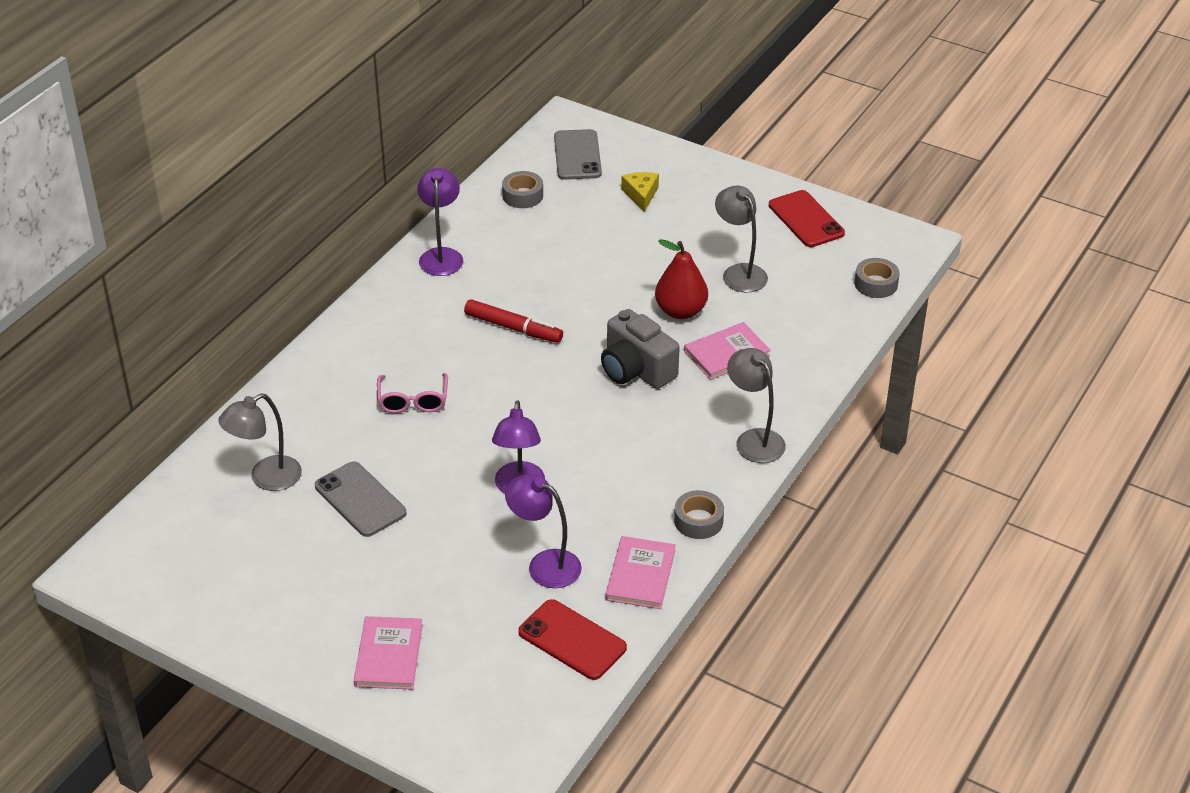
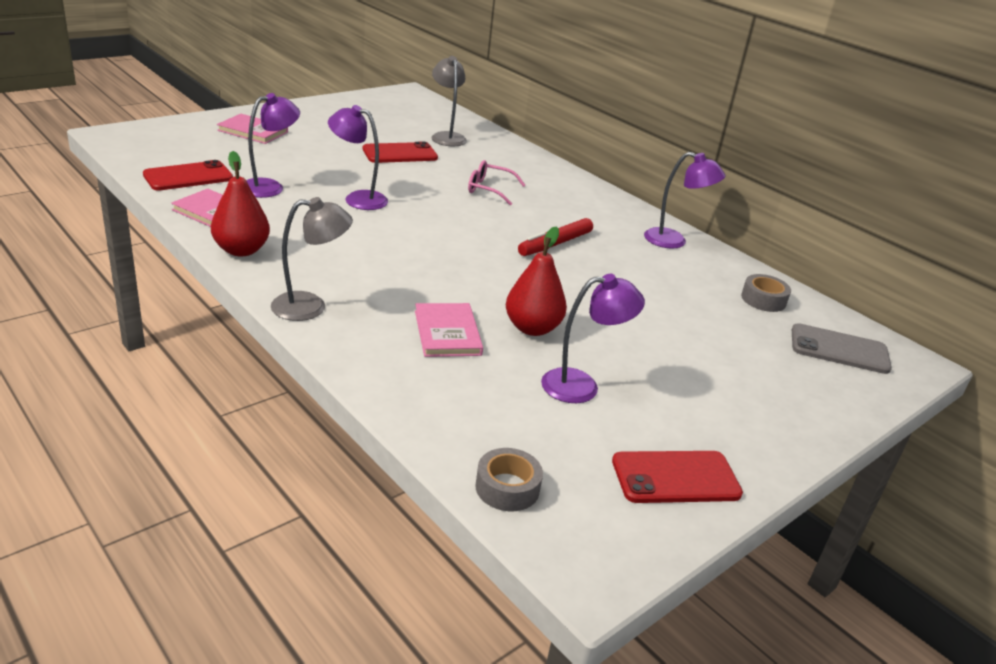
camera: 105 degrees right, 10 degrees down
grey phone [315,461,407,537] -> red phone [363,142,438,163]
grey camera [601,309,680,389] -> none
yellow cheese [621,172,659,212] -> none
grey tape [674,490,724,539] -> red pear [211,151,270,256]
grey lamp [715,186,768,293] -> purple lamp [541,274,645,403]

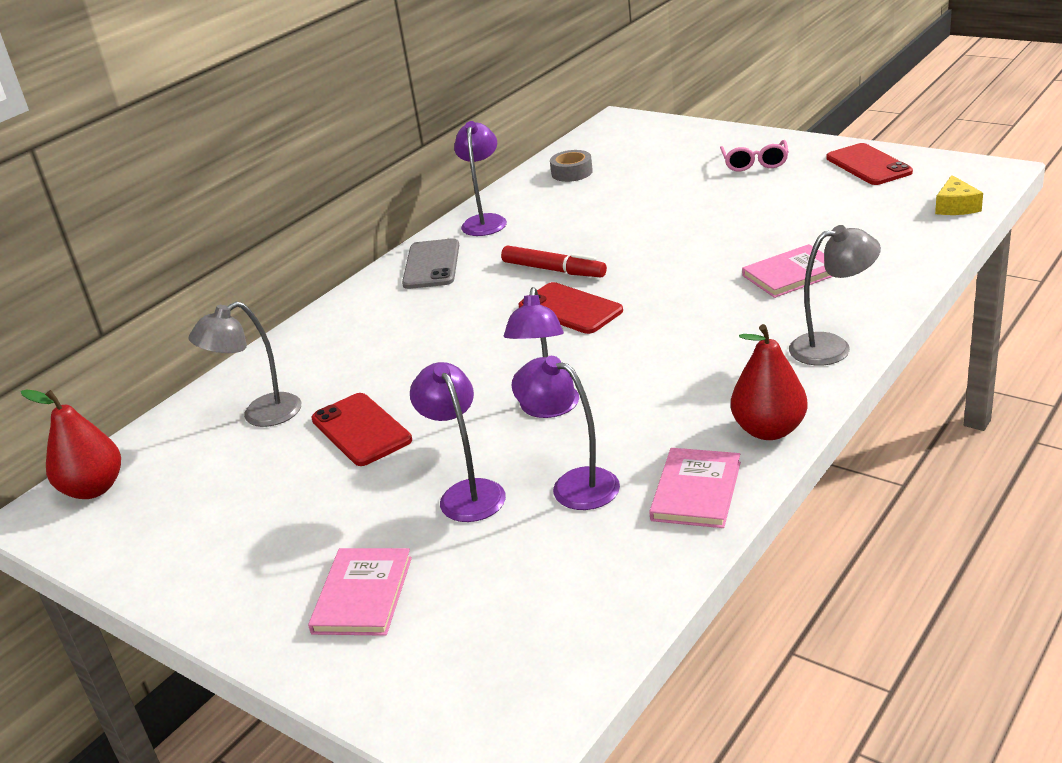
camera: 95 degrees left, 0 degrees up
red phone [143,160,233,191] -> red phone moved to [518,282,623,334]
grey lamp [271,197,353,321] -> grey lamp turned 105 degrees clockwise [789,225,881,366]
pink glasses [468,160,525,206] -> pink glasses moved to [720,140,789,172]
grey tape [475,448,543,511] -> yellow cheese [935,175,983,215]
red pear [506,226,567,336] -> red pear moved to [21,389,121,499]
purple lamp [541,274,645,403] -> purple lamp moved to [410,362,506,522]
grey phone [792,323,892,374] -> grey phone moved to [402,238,459,289]

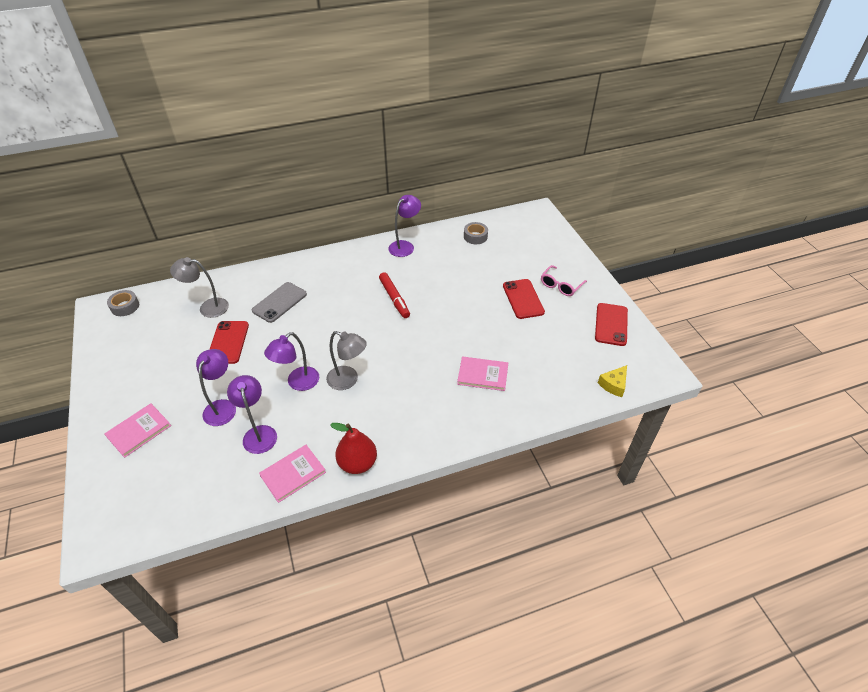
camera: 30 degrees right, 15 degrees up
red pear [21,389,121,499] -> grey tape [107,290,139,316]
grey phone [402,238,459,289] -> grey phone moved to [252,282,307,323]
red phone [518,282,623,334] -> red phone moved to [503,279,545,319]
grey lamp [789,225,881,366] -> grey lamp moved to [326,331,367,390]

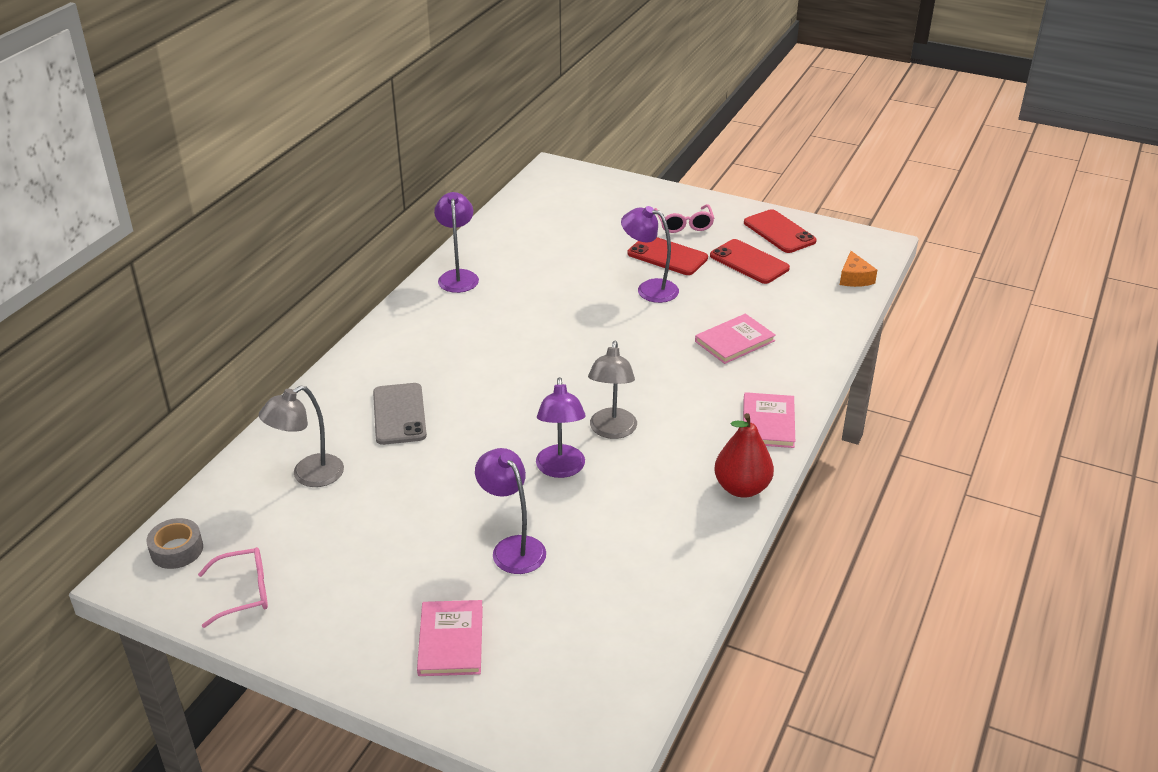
camera: 45 degrees left, 10 degrees down
red phone [209,321,249,364] -> red phone moved to [710,239,790,284]
purple lamp [227,375,277,454] -> purple lamp moved to [621,206,679,303]
pink book [259,445,326,503] -> pink book moved to [743,392,795,448]
grey lamp [326,331,367,390] -> grey lamp turned 120 degrees clockwise [588,341,637,439]
red marker [379,272,410,318] -> none
grey tape [464,222,488,244] -> none
yellow cheese [598,365,627,397] -> orange cheese [840,251,877,287]
none -> pink glasses [198,547,268,628]

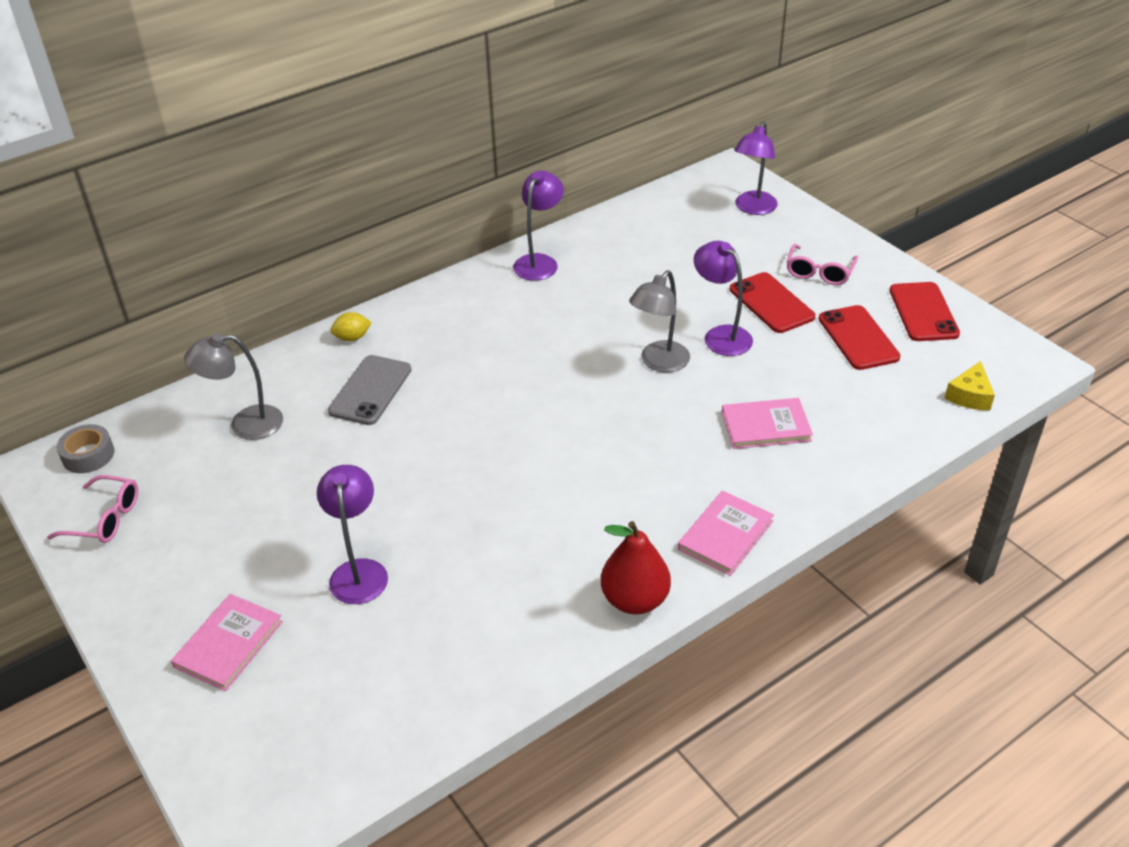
camera: 30 degrees right, 5 degrees up
purple lamp [536,377,586,478] -> purple lamp moved to [734,121,778,215]
grey lamp [588,341,637,439] -> grey lamp moved to [629,270,690,372]
orange cheese [840,251,877,287] -> yellow cheese [945,361,995,410]
none -> yellow lemon [330,312,372,341]

